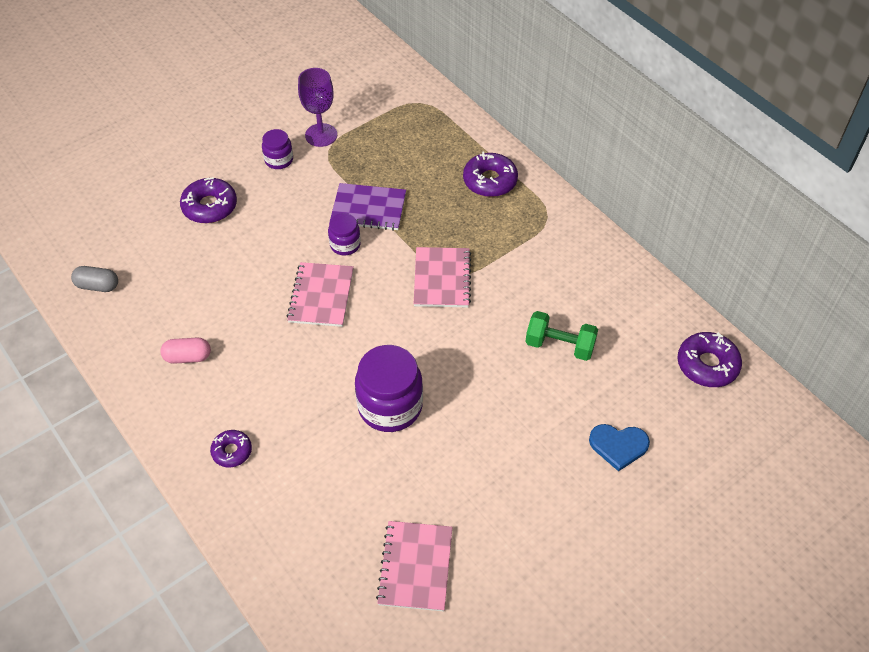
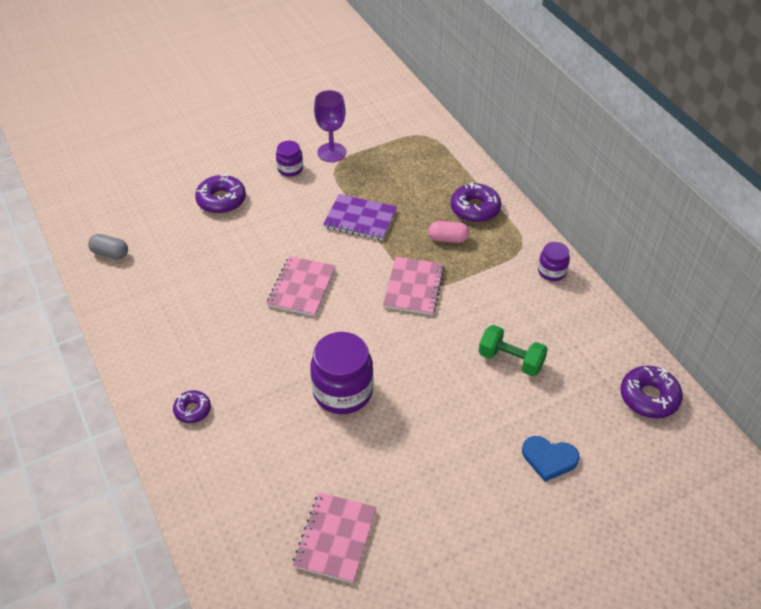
camera: 10 degrees right, 5 degrees down
pink capsule [160,337,211,364] -> pink capsule moved to [428,221,469,243]
purple jar [328,213,361,255] -> purple jar moved to [538,242,570,281]

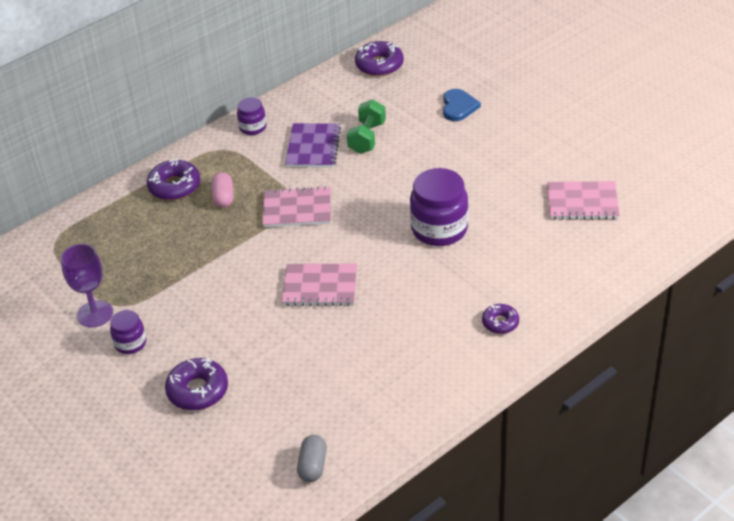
camera: 100 degrees left, 5 degrees down
purple notebook [323,194,397,240] -> purple notebook moved to [285,123,341,168]

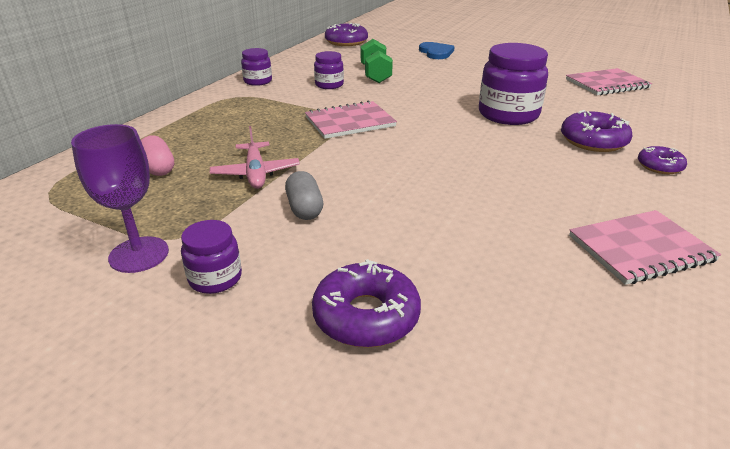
camera: 25 degrees left, 10 degrees down
purple donut [147,159,201,200] -> purple donut moved to [561,110,633,152]
pink capsule [211,173,234,208] -> pink capsule moved to [141,135,174,176]
pink notebook [282,264,357,306] -> pink notebook moved to [569,210,721,285]
purple notebook [285,123,341,168] -> purple jar [314,51,344,89]
grey capsule [297,435,327,482] -> grey capsule moved to [285,171,323,220]
none -> pink plane [210,126,300,189]

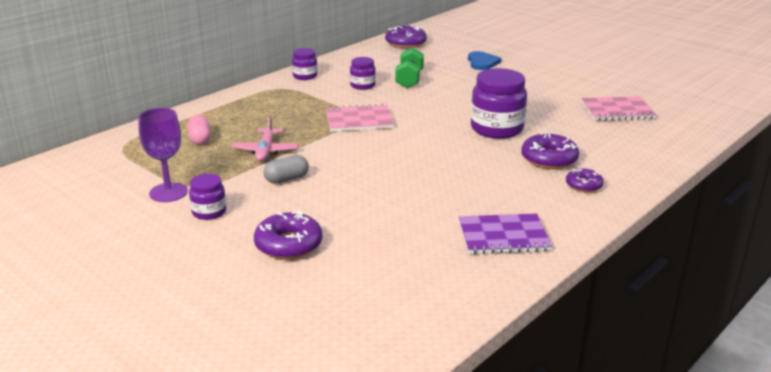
camera: 15 degrees right, 5 degrees down
grey capsule [285,171,323,220] -> grey capsule turned 60 degrees clockwise [264,155,309,184]
pink notebook [569,210,721,285] -> purple notebook [459,214,552,254]

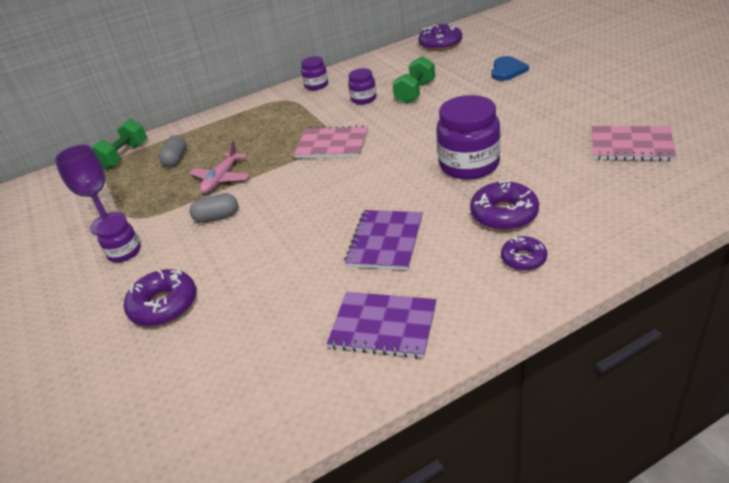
camera: 25 degrees right, 10 degrees up
pink capsule [188,115,211,145] -> grey capsule [159,135,187,167]
none -> green dumbbell [92,119,147,170]
none -> purple notebook [344,210,423,270]

